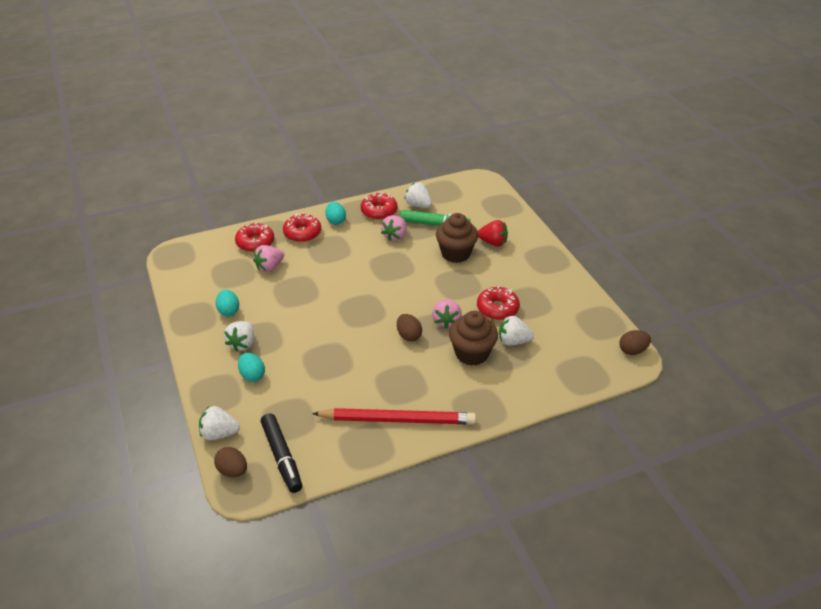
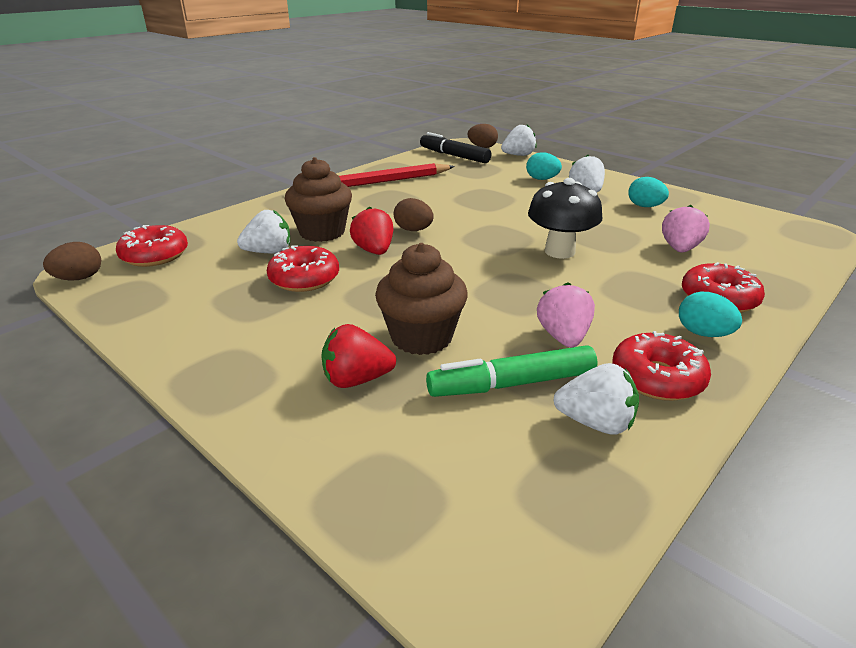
camera: 155 degrees right, 10 degrees down
red donut [235,222,274,252] -> red donut moved to [116,225,188,267]
pink strawberry [432,299,462,329] -> red strawberry [350,206,393,255]
none -> black mushroom [528,178,603,259]

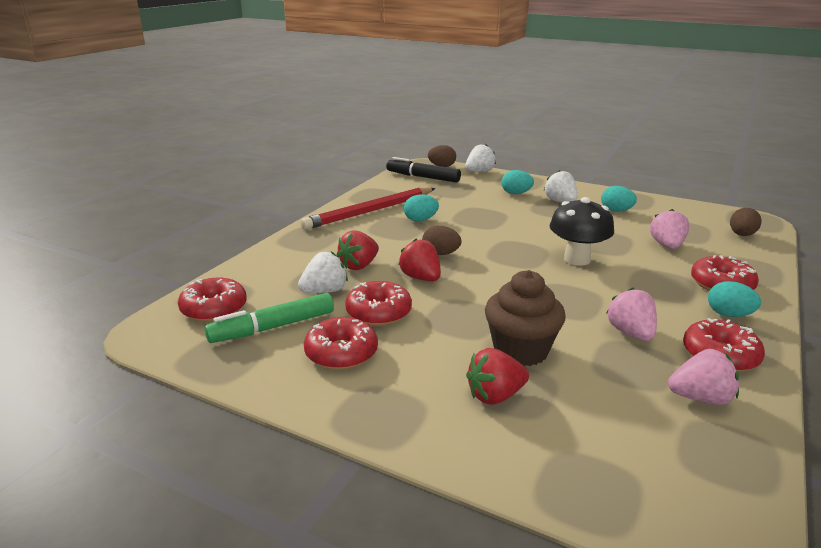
camera: 15 degrees left, 5 degrees down
brown egg [43,242,101,281] -> brown egg moved to [730,208,762,236]
brown cupcake [285,157,352,242] -> red strawberry [336,230,379,270]
green marker [426,345,598,397] -> green marker moved to [205,293,334,343]
white strawberry [553,363,639,435] -> pink strawberry [668,349,739,405]
none -> red donut [304,317,378,370]
none -> turquoise egg [404,194,439,221]

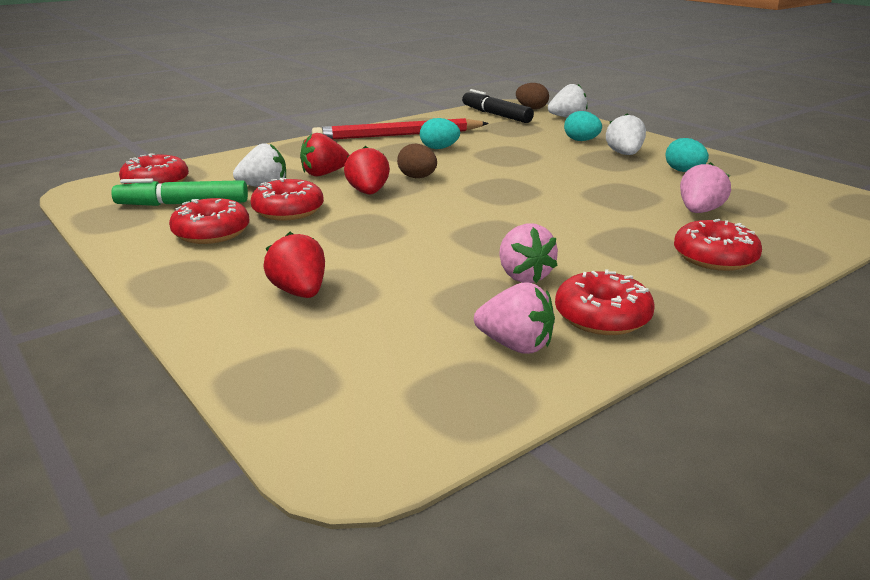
camera: 25 degrees right, 0 degrees up
red strawberry [466,348,529,405] -> red strawberry turned 60 degrees clockwise [264,232,325,298]
brown cupcake [485,270,566,366] -> none
black mushroom [550,197,614,266] -> none
pink strawberry [607,288,657,341] -> pink strawberry turned 150 degrees clockwise [499,223,558,283]
turquoise egg [708,281,761,317] -> none
brown egg [730,208,762,236] -> none

